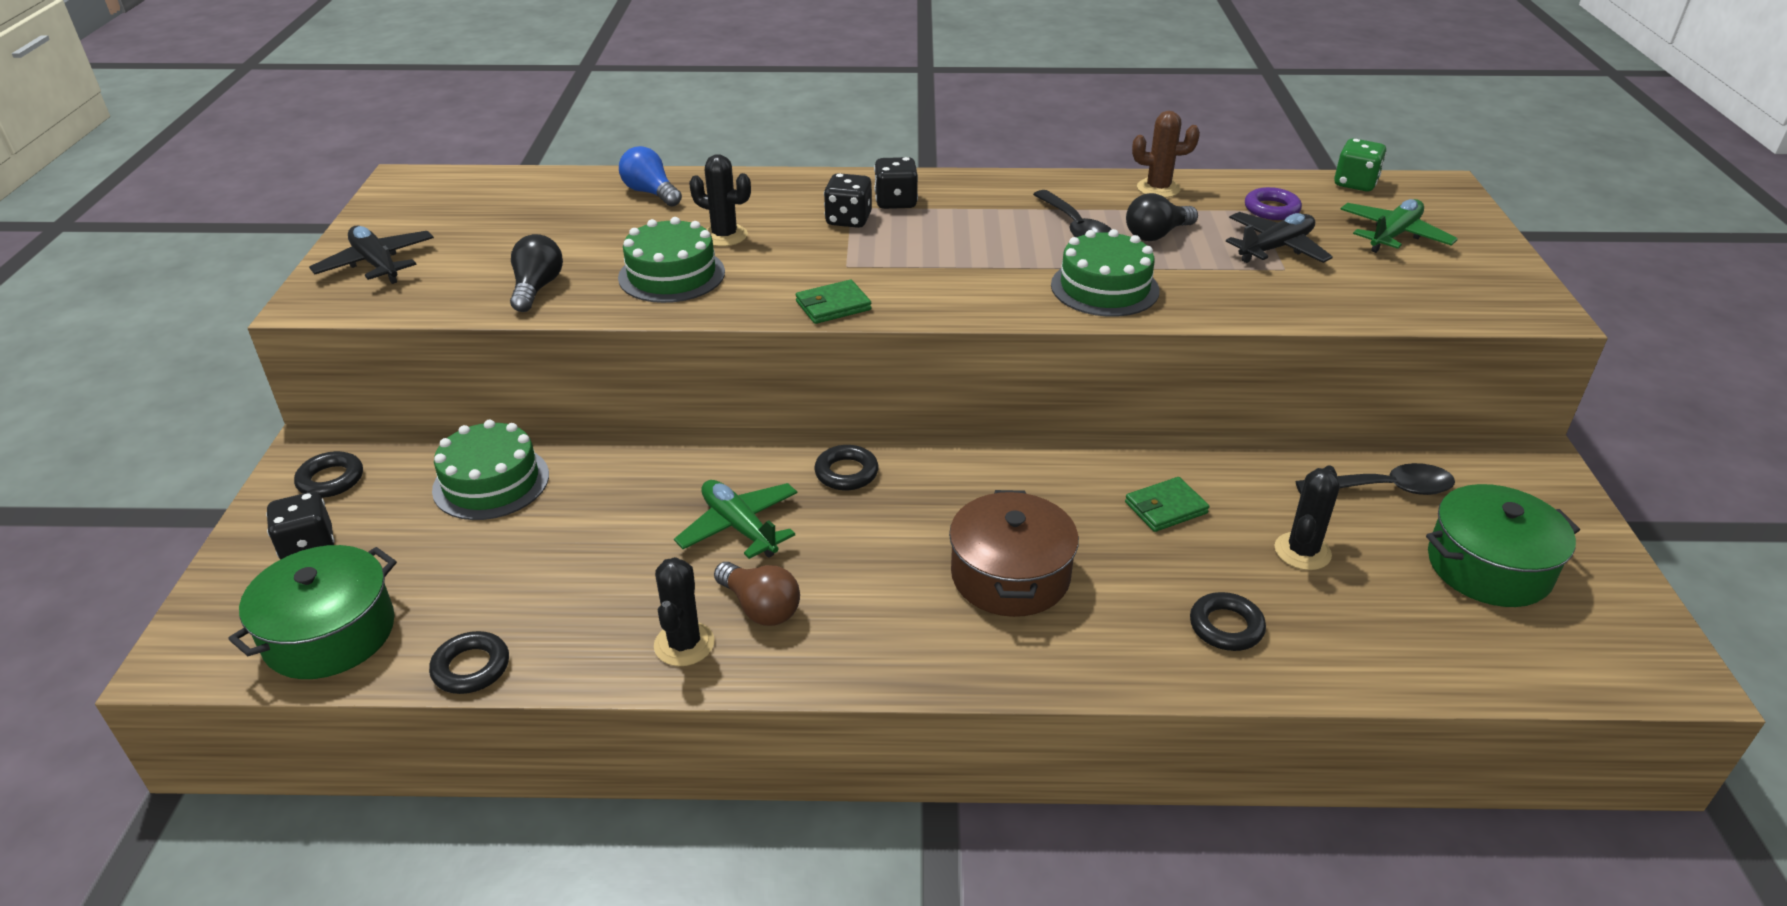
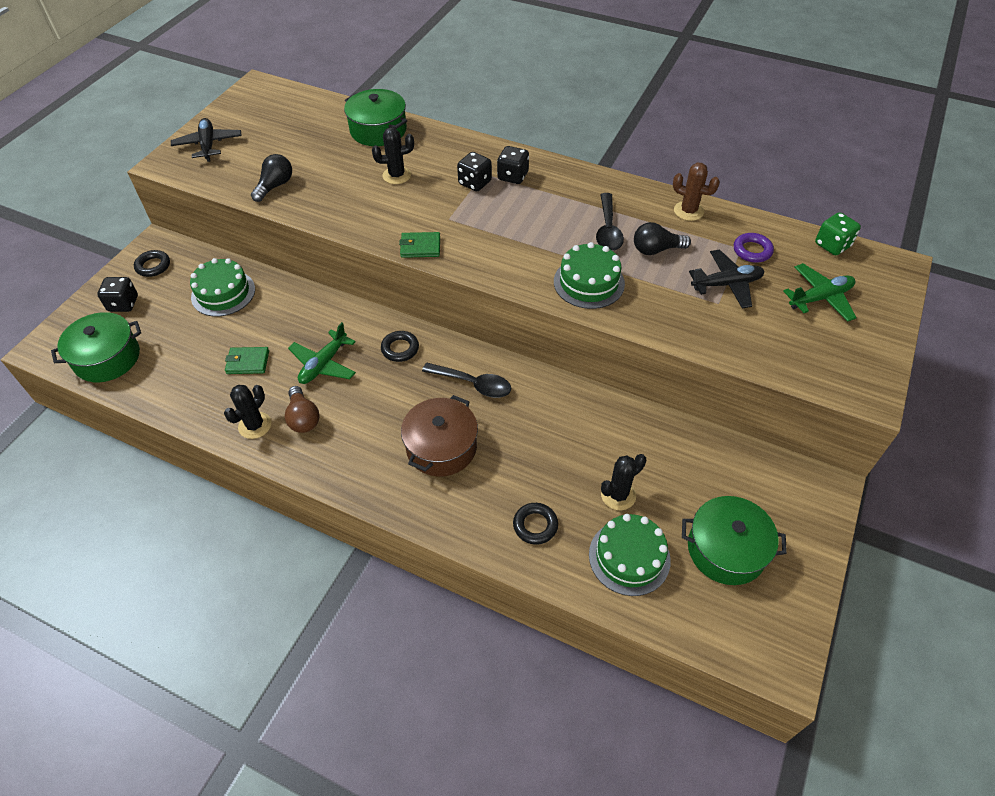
camera: 25 degrees right, 15 degrees up
black ring [429,631,509,694] -> none
green cake [618,217,725,303] -> green cake moved to [589,514,671,596]
blue light bulb [619,146,682,207] -> green pot [344,89,407,146]
green plane [674,480,797,559] -> green plane turned 135 degrees counterclockwise [288,322,356,384]
black cactus [689,154,751,246] -> black cactus turned 60 degrees counterclockwise [372,127,414,184]
green wallet [1125,477,1209,532] -> green wallet moved to [225,347,269,374]
black spoon [1295,463,1455,495] -> black spoon moved to [422,363,511,398]

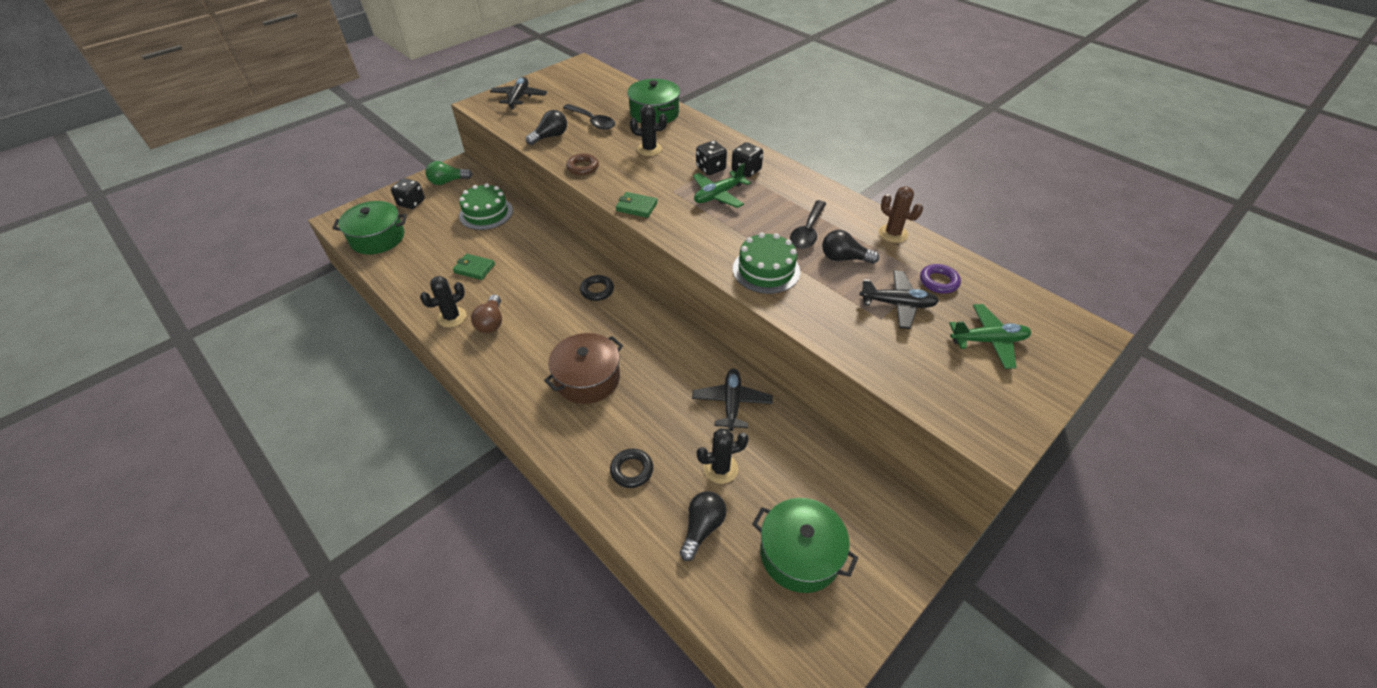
camera: 20 degrees right, 5 degrees down
black ring [134,250,170,277] -> green light bulb [425,161,472,185]
green plane [288,322,356,384] -> green plane moved to [693,163,751,208]
black spoon [422,363,511,398] -> black spoon moved to [563,104,615,130]
green cake [589,514,671,596] -> black light bulb [679,491,726,561]
green dice [815,212,861,256] -> none
none -> brown ring [566,153,599,175]
none -> black plane [692,369,773,431]

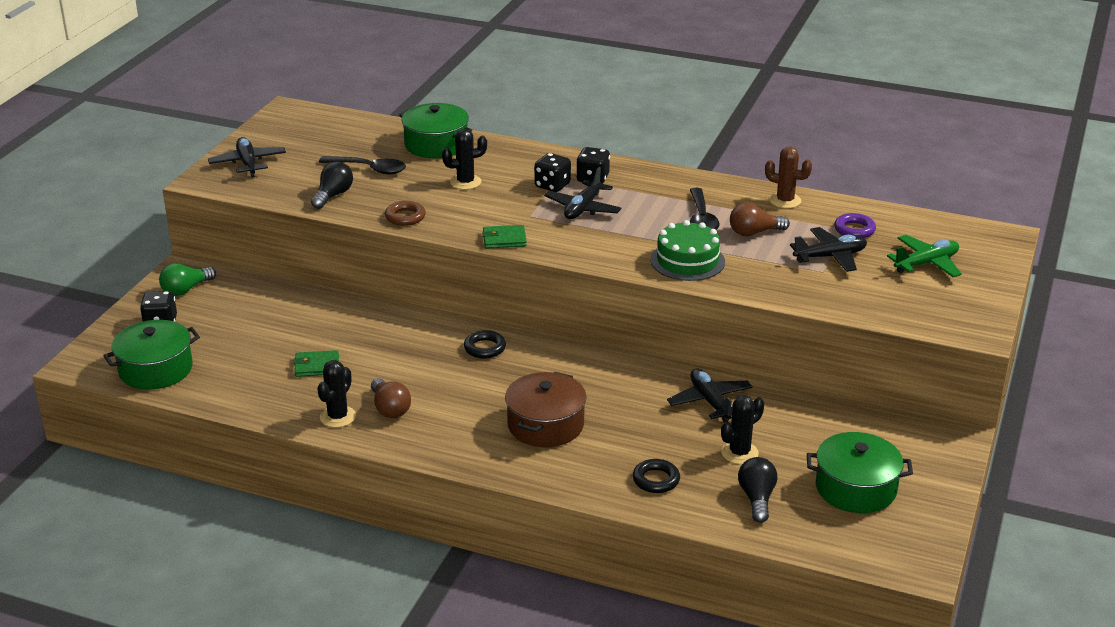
camera: 25 degrees left, 15 degrees down
green cake [459,183,513,230] -> none
green plane [693,163,751,208] -> black plane [544,167,622,219]
black light bulb [822,230,879,264] -> brown light bulb [730,203,790,236]

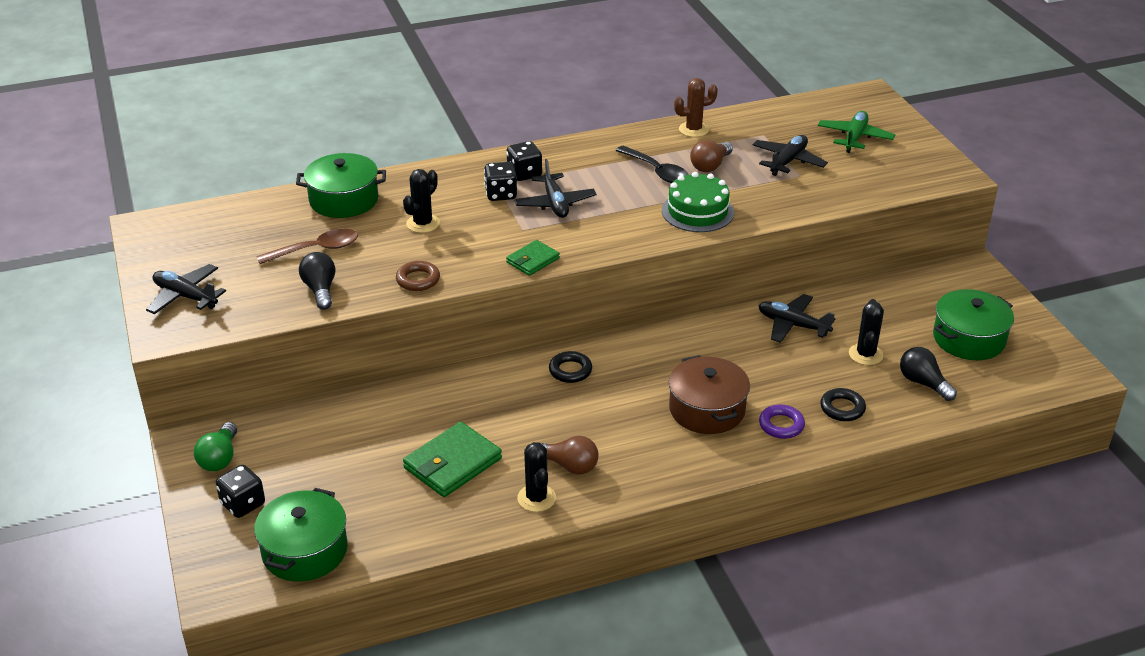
camera: 40 degrees left, 5 degrees up
green wallet [293,350,339,377] -> green wallet [403,422,502,497], size x1.68
black spoon [319,156,406,174] -> brown spoon [256,229,358,264]
purple ring [834,213,876,238] -> purple ring moved to [759,405,805,439]

